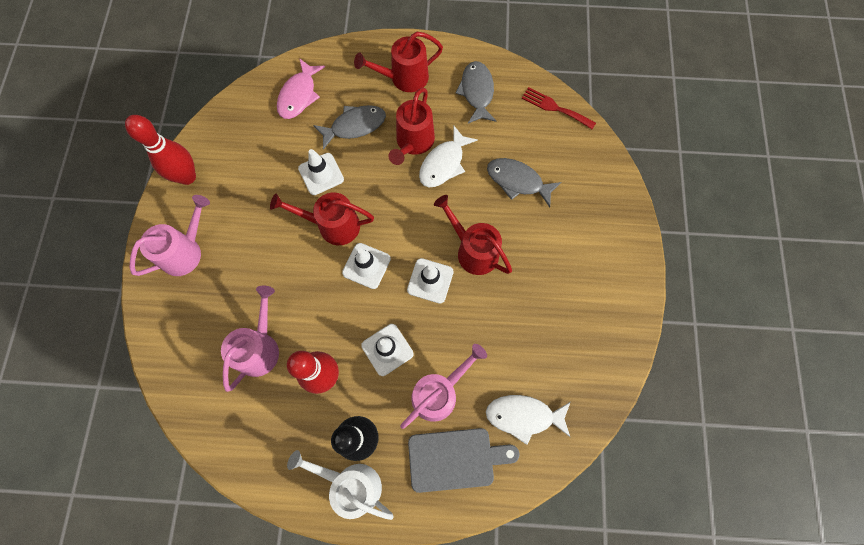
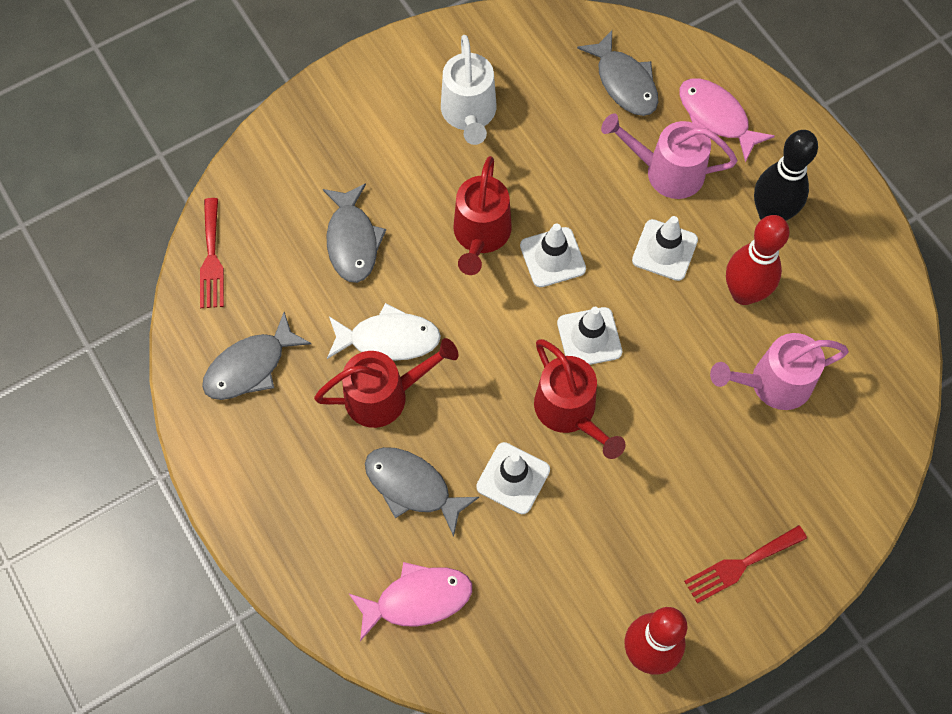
camera: 125 degrees left, 5 degrees down
pink watering can [130,195,210,276] -> red fork [684,525,807,603]
white watering can [287,450,394,520] -> white watering can moved to [441,35,496,145]
red watering can [354,32,443,92] -> none
grey cutting board [408,428,519,493] -> pink fish [679,78,775,163]
white fish [486,395,571,445] -> grey fish [577,30,658,116]

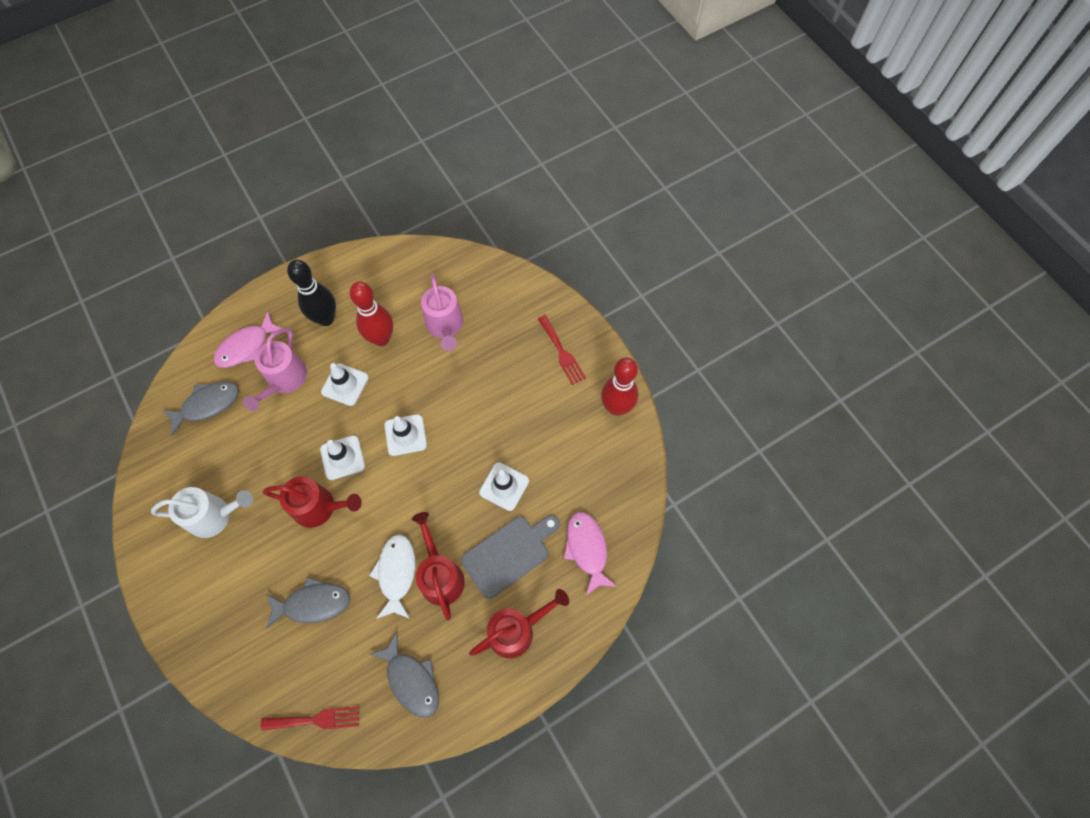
camera: 90 degrees left, 0 degrees up
grey fish [365,447,479,537] -> grey cutting board [461,515,560,599]
red watering can [534,339,626,459] -> red watering can moved to [469,589,569,658]

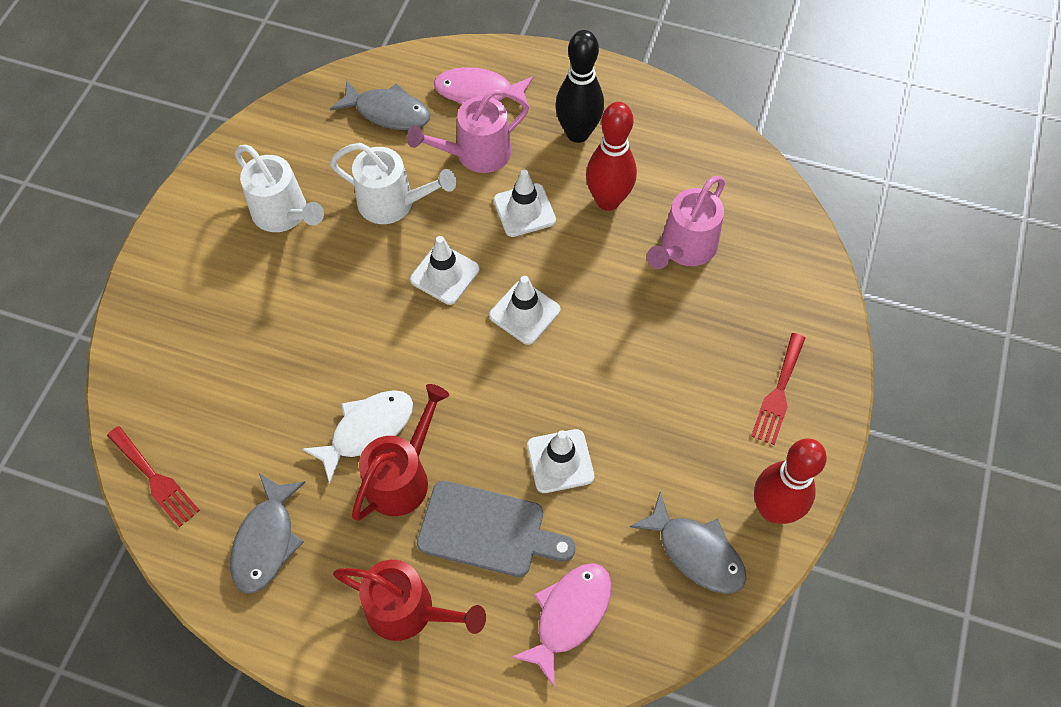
camera: 50 degrees right, 5 degrees down
red watering can [263,476,362,528] -> none
grey fish [266,577,350,629] -> grey fish moved to [630,492,747,594]
none -> white watering can [330,143,456,224]

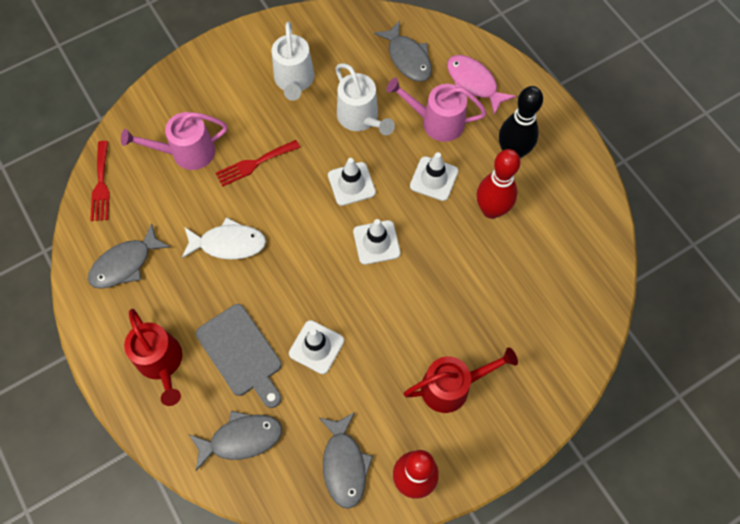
camera: 40 degrees right, 5 degrees up
red watering can [352,384,449,521] -> red watering can moved to [404,347,518,413]
pink fish [511,563,611,686] -> grey fish [189,411,282,471]
pink watering can [647,176,725,269] -> pink watering can moved to [121,112,228,170]
red fork [751,333,805,445] -> red fork moved to [216,140,300,187]

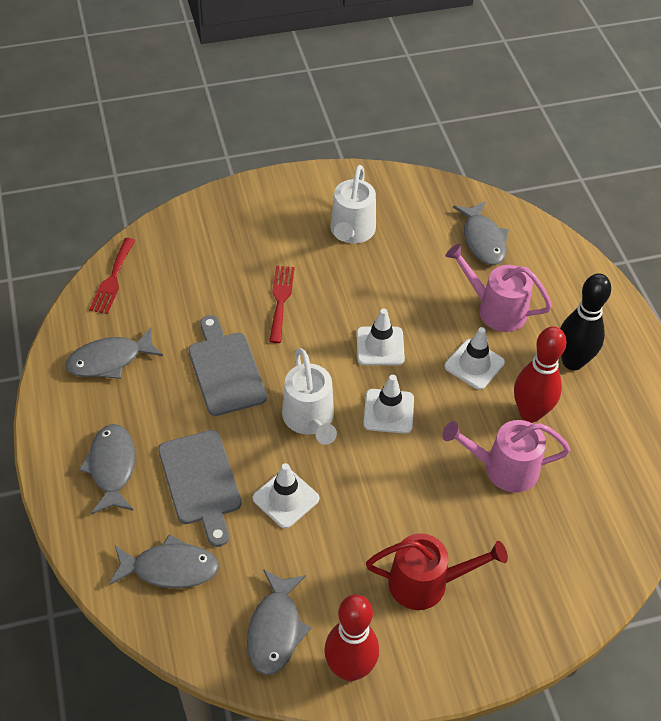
camera: 15 degrees right, 15 degrees down
pink watering can [121,112,228,170] -> pink watering can moved to [442,420,570,493]
red watering can [124,309,182,406] -> grey fish [79,424,135,514]
white fish [181,217,266,260] -> grey cutting board [188,315,267,416]
red fork [216,140,300,187] -> red fork turned 105 degrees clockwise [269,266,295,343]
white watering can [335,63,395,135] -> white watering can moved to [282,348,337,445]
pink fish [447,55,516,115] -> none

